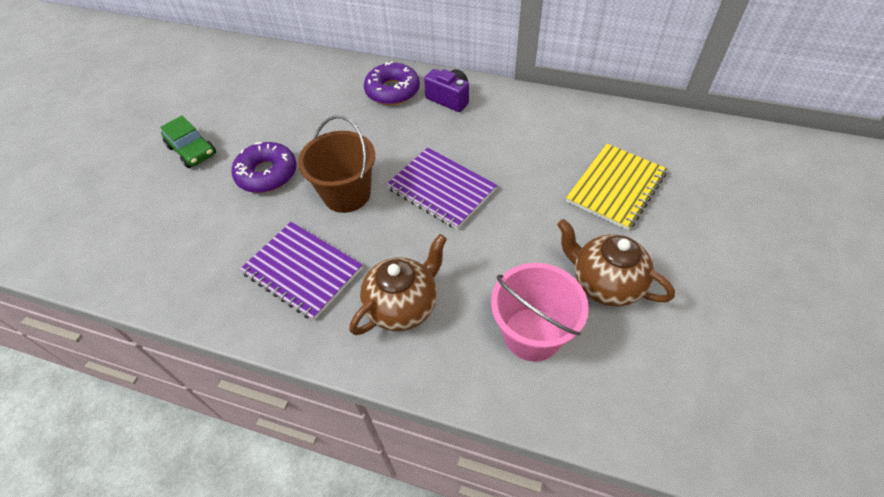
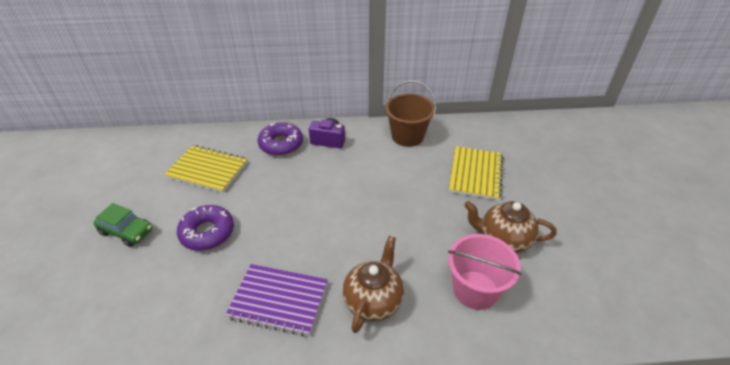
camera: 25 degrees left, 10 degrees down
brown bucket [298,115,375,213] -> brown bucket moved to [385,81,436,147]
purple notebook [386,147,497,229] -> none
none -> yellow notebook [164,145,248,193]

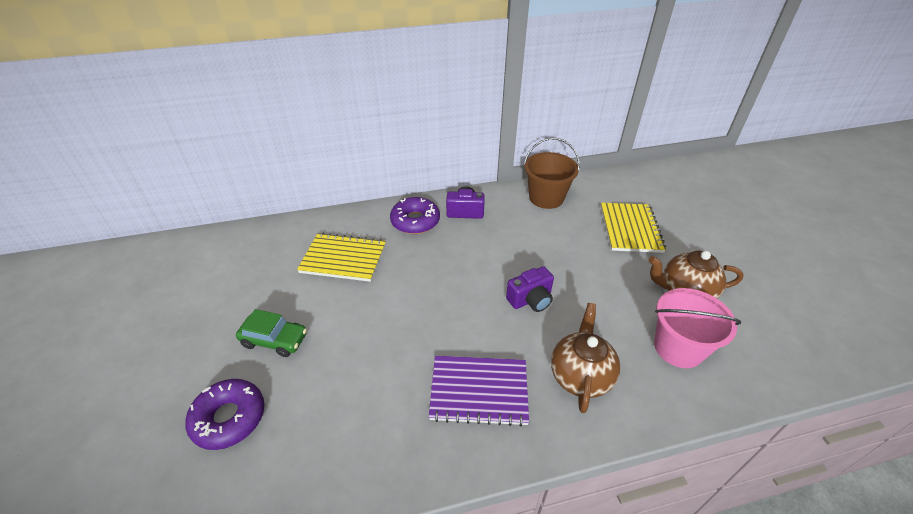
camera: 10 degrees left, 0 degrees up
purple donut [177,205,234,251] -> purple donut moved to [186,379,265,450]
none -> purple camera [506,266,554,312]

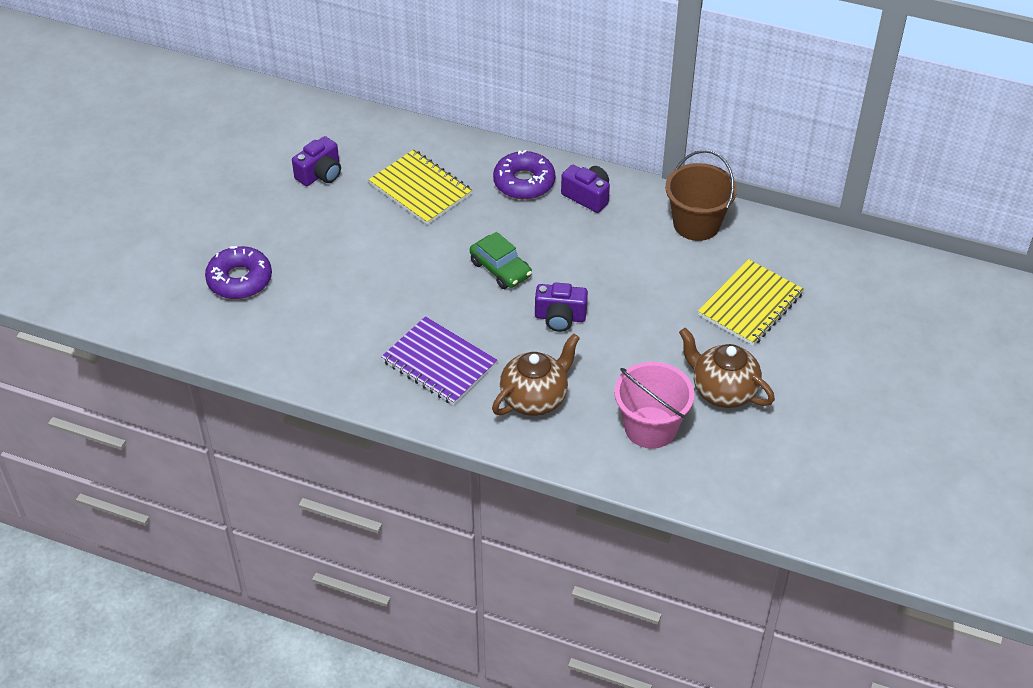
camera: 35 degrees right, 5 degrees up
green car [236,309,307,357] -> green car moved to [470,232,532,289]
none -> purple camera [292,136,341,186]

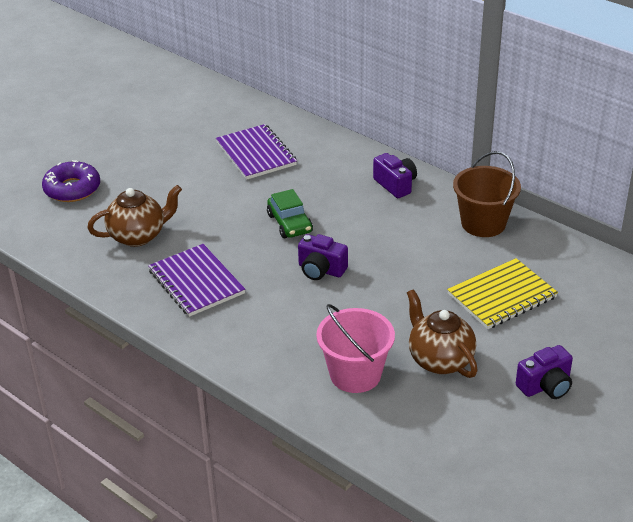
camera: 20 degrees right, 10 degrees down
purple camera [292,136,341,186] -> purple camera moved to [516,345,573,399]
yellow notebook [368,150,472,225] -> purple notebook [216,124,297,180]
brown teapot [492,333,580,416] -> brown teapot moved to [87,185,182,247]
purple donut [493,150,555,200] -> none

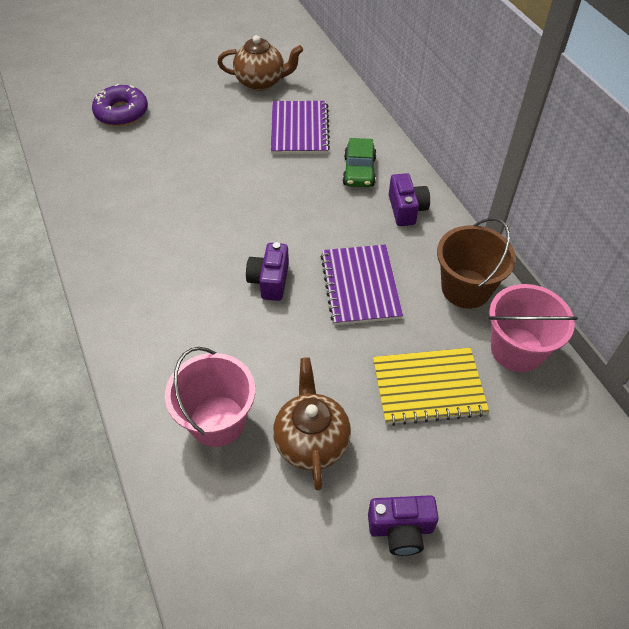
camera: 25 degrees right, 15 degrees up
brown teapot [87,185,182,247] -> brown teapot moved to [217,35,303,91]
purple notebook [148,244,245,317] -> purple notebook moved to [321,244,403,325]
green car [267,189,313,238] -> green car moved to [342,138,376,187]
purple camera [298,234,348,280] -> purple camera turned 45 degrees clockwise [246,242,289,301]
none -> pink bucket [488,284,578,372]

